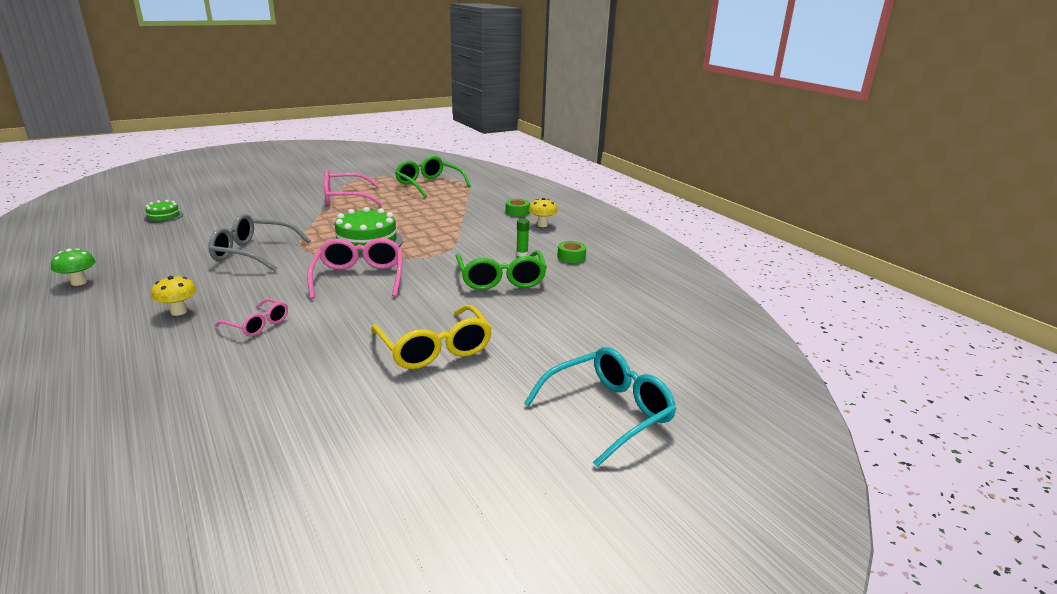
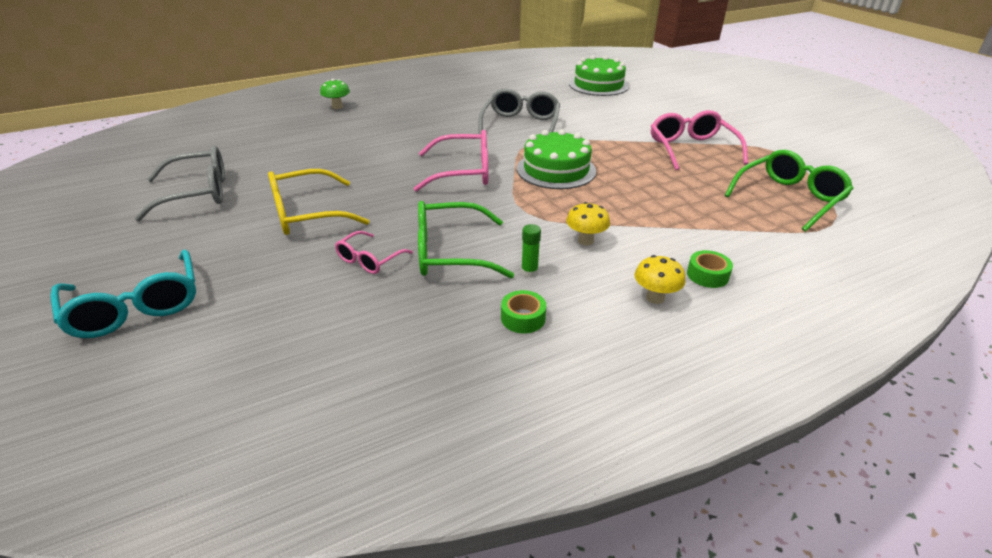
camera: 95 degrees right, 10 degrees up
green mushroom [51,248,96,286] -> green mushroom moved to [320,79,350,109]
green cake [144,200,183,223] -> green cake [569,55,629,96], size x1.92
yellow mushroom [151,276,197,316] -> yellow mushroom moved to [566,202,610,246]
pink glasses [215,298,288,336] -> pink glasses moved to [335,231,413,274]
none -> grey glasses [135,146,225,221]

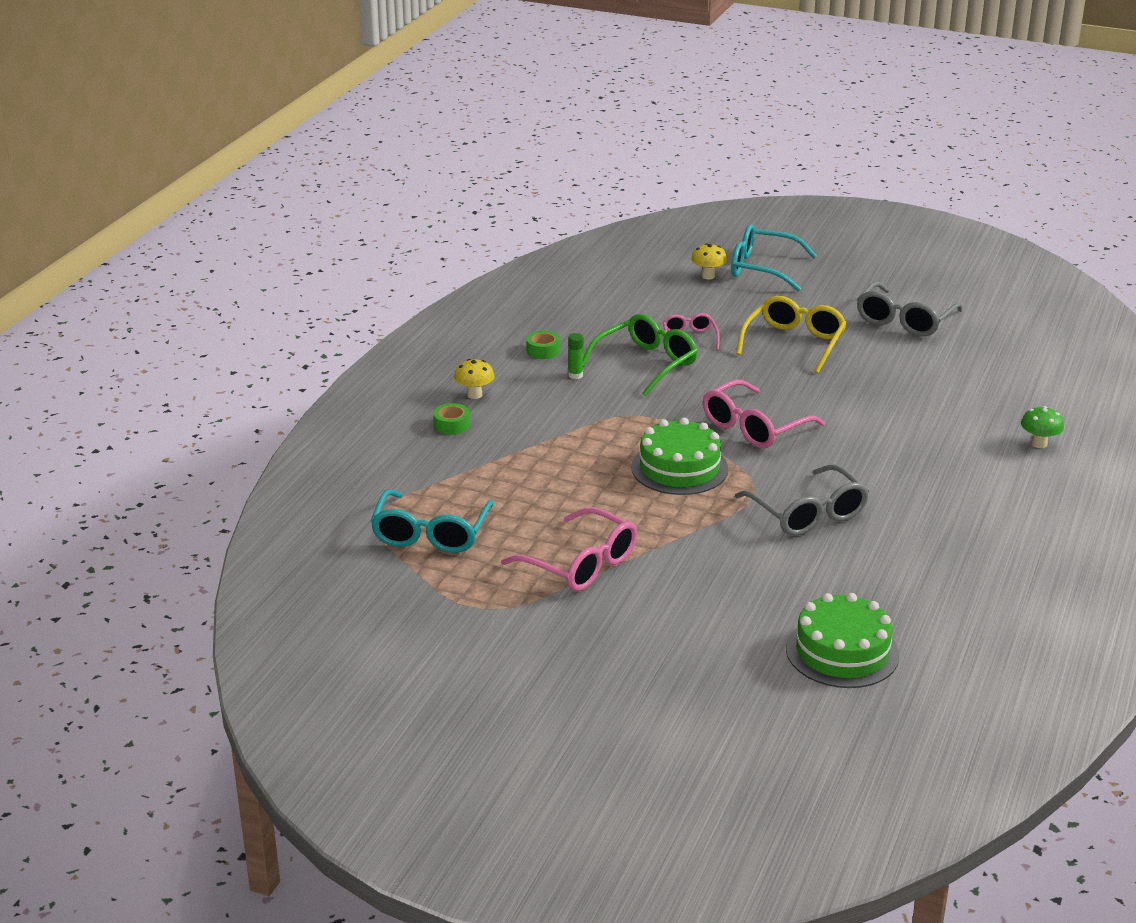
camera: 140 degrees right, 5 degrees down
yellow mushroom [566,202,610,246] -> yellow mushroom moved to [691,243,727,279]
green glasses [724,150,854,232] -> turquoise glasses [370,489,494,553]

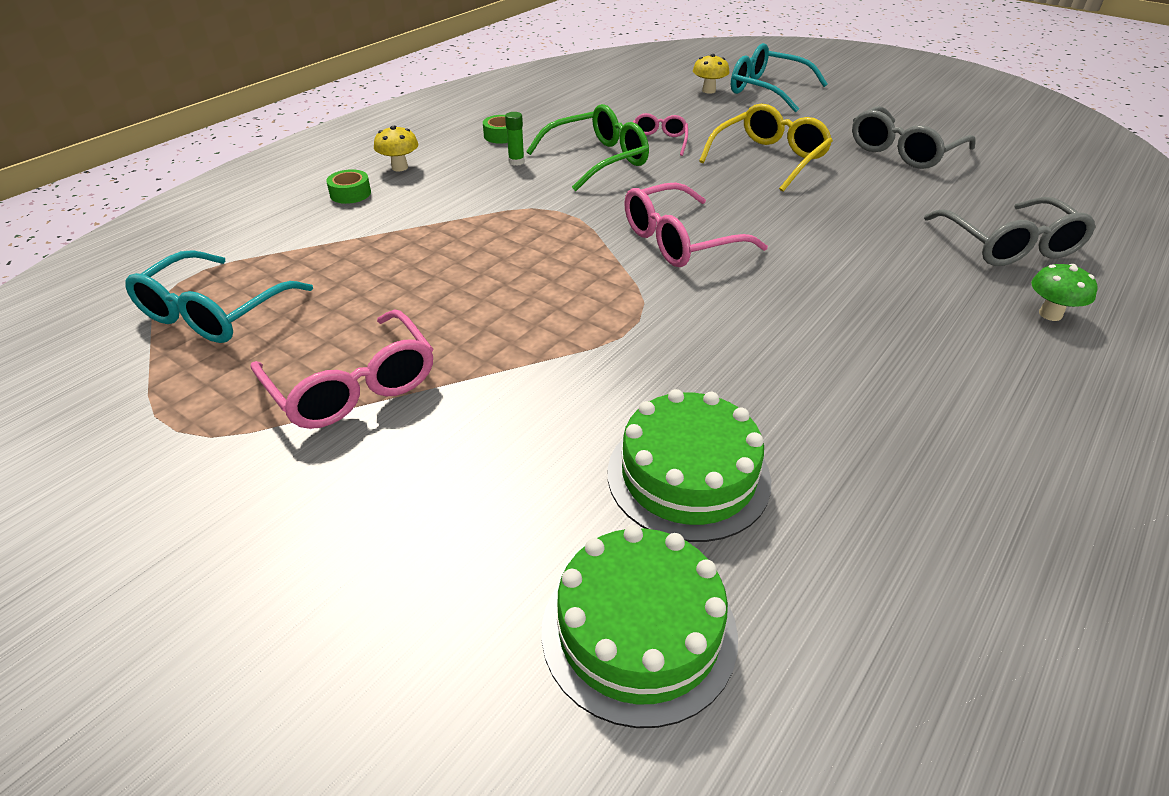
camera: 15 degrees right, 10 degrees up
green cake [631,418,728,495] -> green cake moved to [607,389,771,542]
grey glasses [735,464,869,536] -> grey glasses moved to [924,197,1096,266]

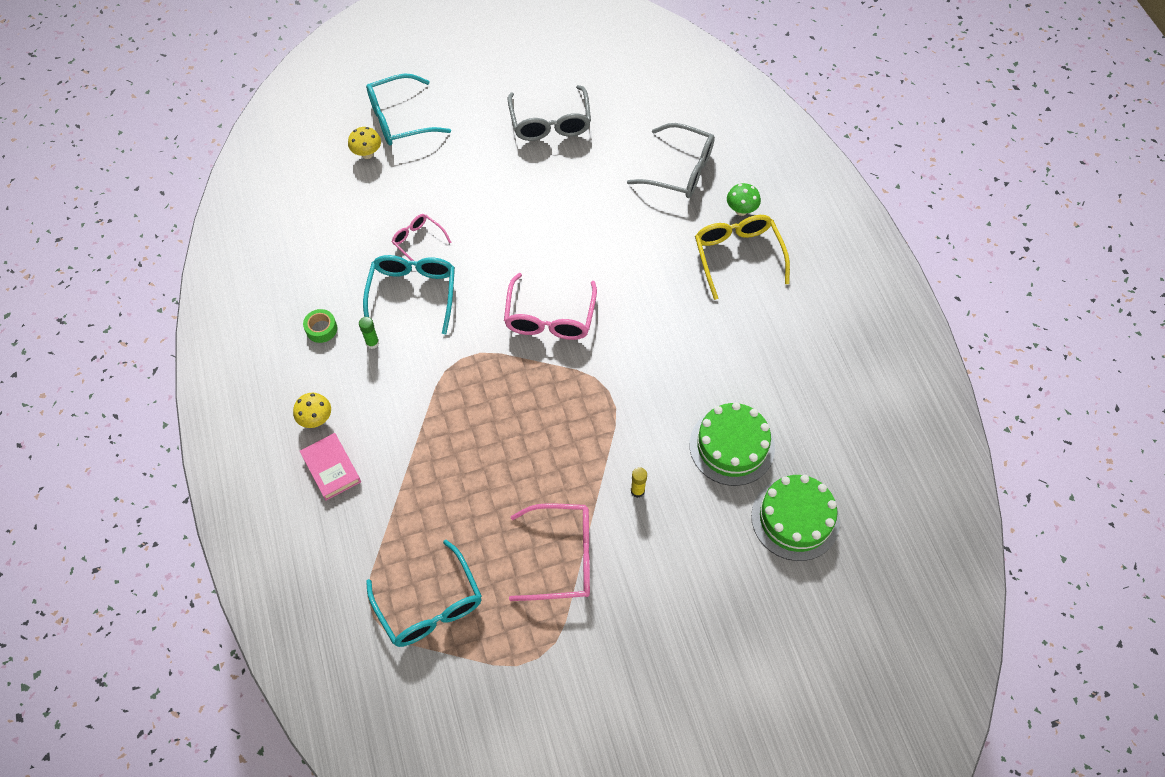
camera: 55 degrees left, 20 degrees up
green tape [326,169,371,204] -> pink book [300,433,361,500]
green glasses [526,104,649,191] -> turquoise glasses [363,255,455,334]
yellow glasses [699,104,833,192] -> yellow glasses moved to [695,215,790,300]
none -> yellow glue stick [631,467,647,498]

